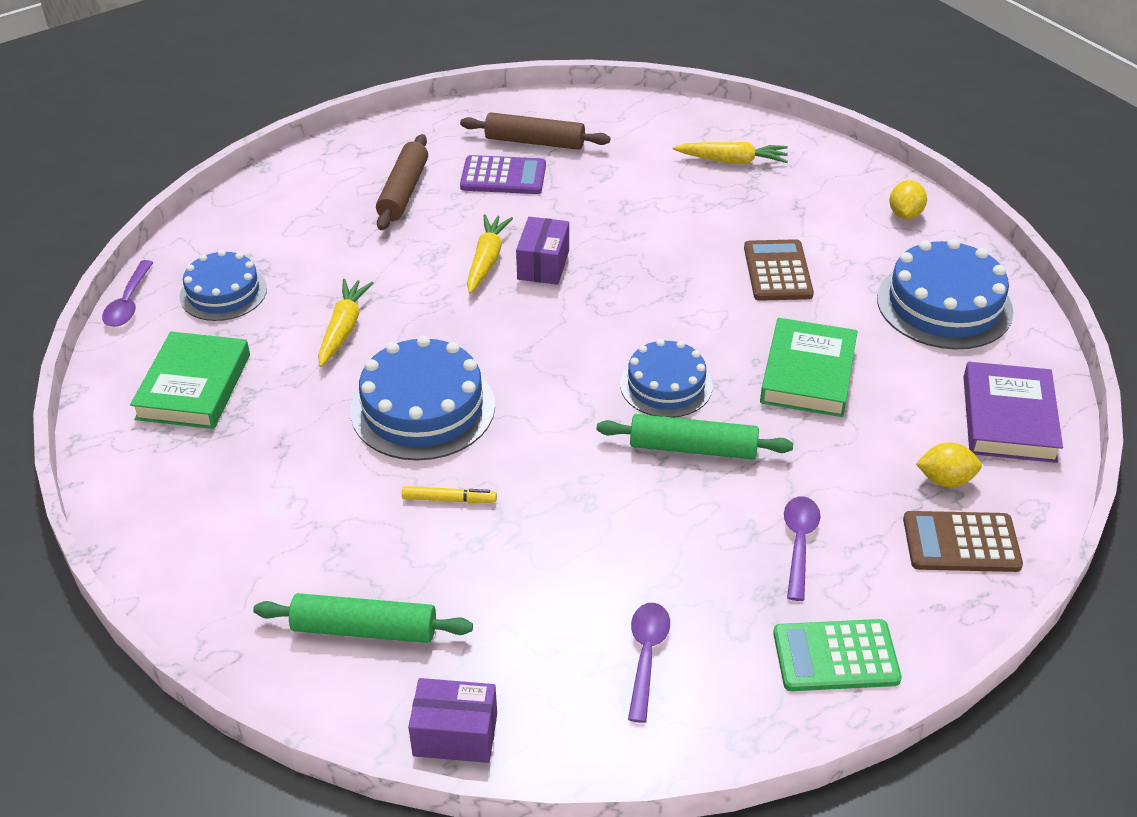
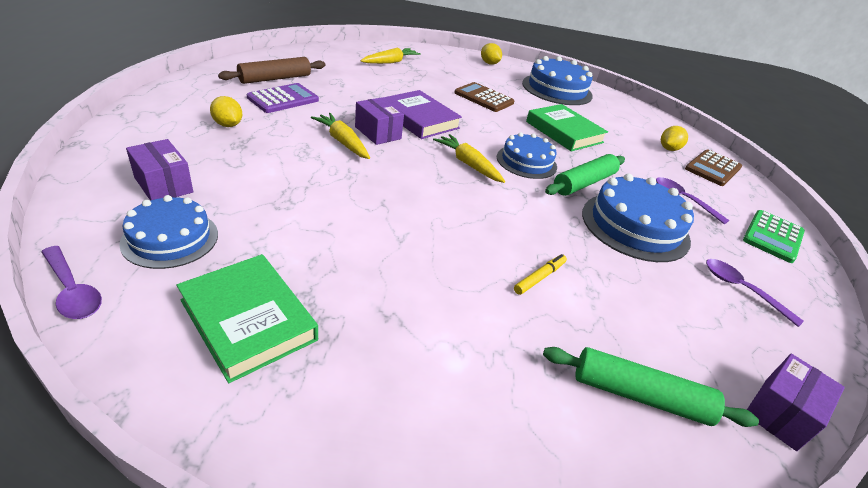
camera: 55 degrees left, 5 degrees down
green rolling pin [253,593,473,643] -> green rolling pin turned 60 degrees clockwise [543,347,759,427]
yellow carrot [318,279,374,367] -> yellow carrot moved to [433,134,505,183]
blue cake [351,336,495,461] -> blue cake moved to [582,174,694,262]
brown rolling pin [376,134,428,230] -> yellow lemon [210,96,242,127]
purple book [963,362,1063,463] -> purple book moved to [383,90,462,139]
none -> purple box [126,139,193,201]

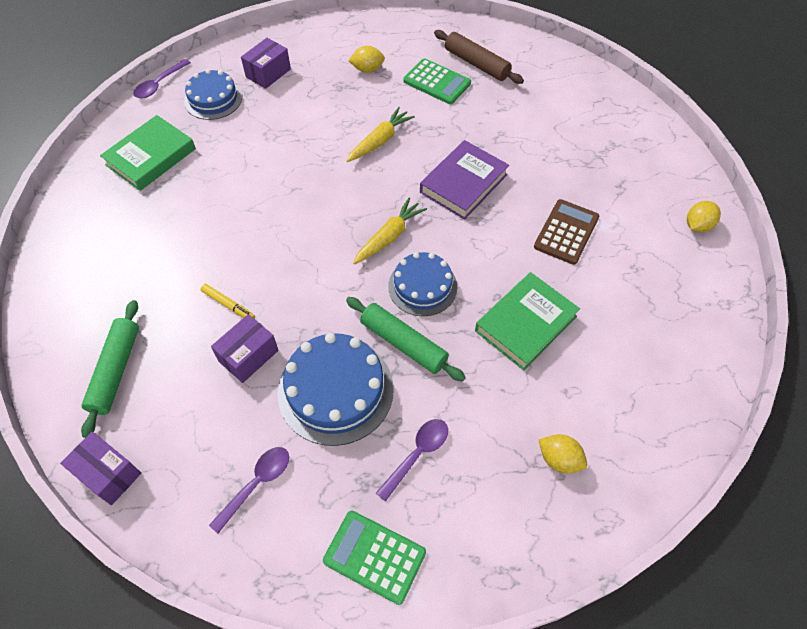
camera: 85 degrees right, 20 degrees up
yellow lemon [210,96,242,127] -> yellow lemon turned 45 degrees clockwise [348,46,385,73]
purple calculator [247,83,319,113] -> green calculator [403,58,471,104]
purple box [355,97,404,145] -> purple box moved to [211,314,279,383]
yellow carrot [361,48,421,64] -> none
blue cake [522,56,593,105] -> none
brown calculator [685,149,742,186] -> none

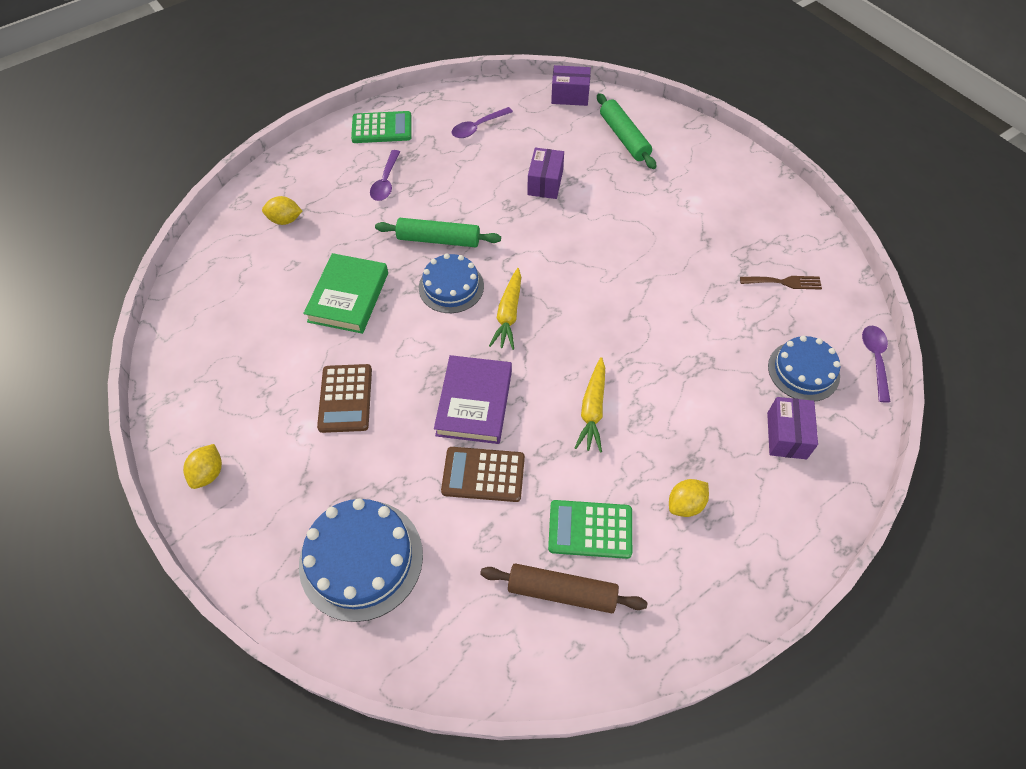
camera: 150 degrees right, 0 degrees up
green book [100,115,196,191] -> brown fork [740,276,822,290]
yellow marker [201,284,255,319] -> none
purple spoon [209,447,289,533] -> purple spoon turned 45 degrees clockwise [452,107,513,138]
blue cake [277,333,394,446] -> blue cake moved to [299,499,423,622]
none -> brown calculator [441,447,525,502]

